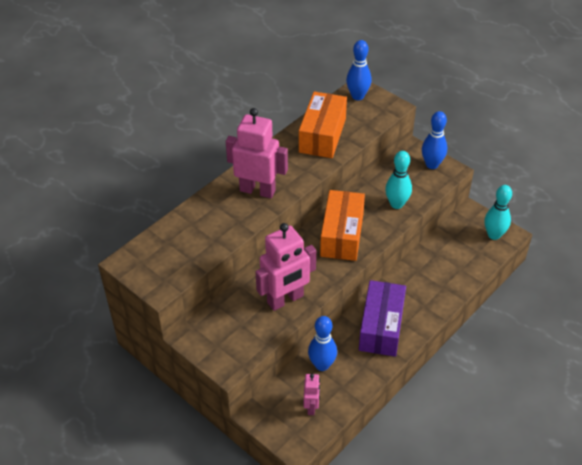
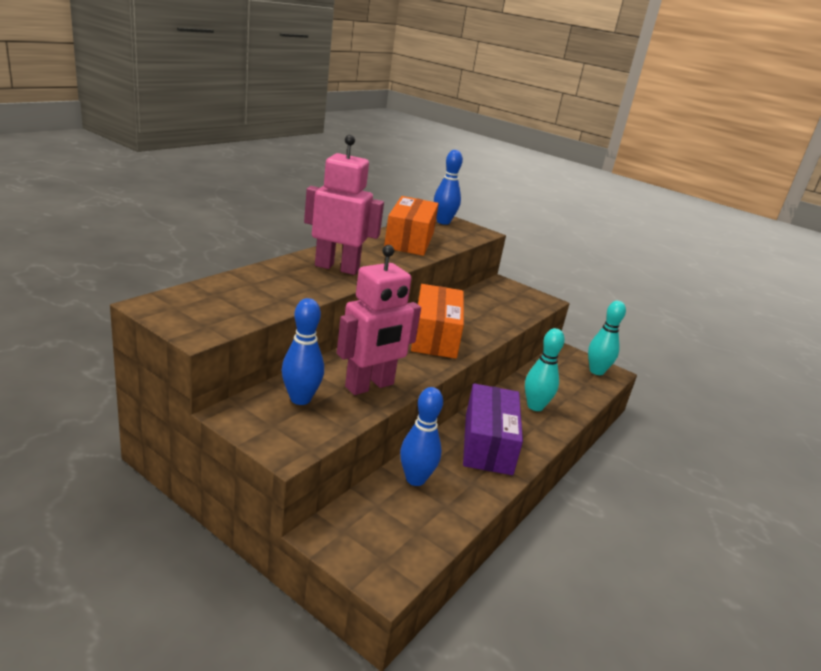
camera: 10 degrees left, 20 degrees down
pink robot [304,374,320,415] -> none
turquoise bowling pin [385,151,412,209] -> turquoise bowling pin moved to [525,328,565,411]
blue bowling pin [422,111,447,169] -> blue bowling pin moved to [282,298,324,405]

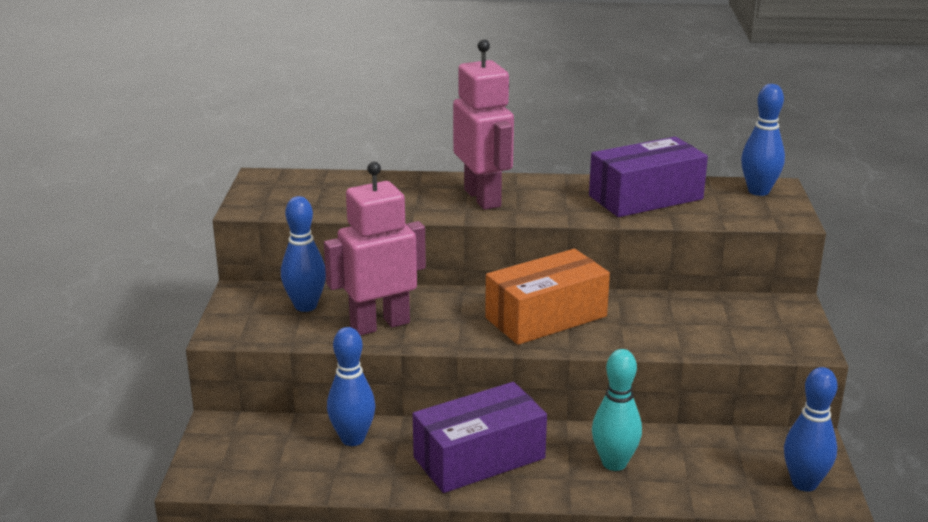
camera: 60 degrees right, 0 degrees up
pink robot [337,245,421,395] -> pink robot turned 135 degrees clockwise [324,162,426,336]
orange box [384,196,439,256] -> purple box [589,137,708,217]
turquoise bowling pin [588,301,626,375] -> blue bowling pin [784,367,838,492]

